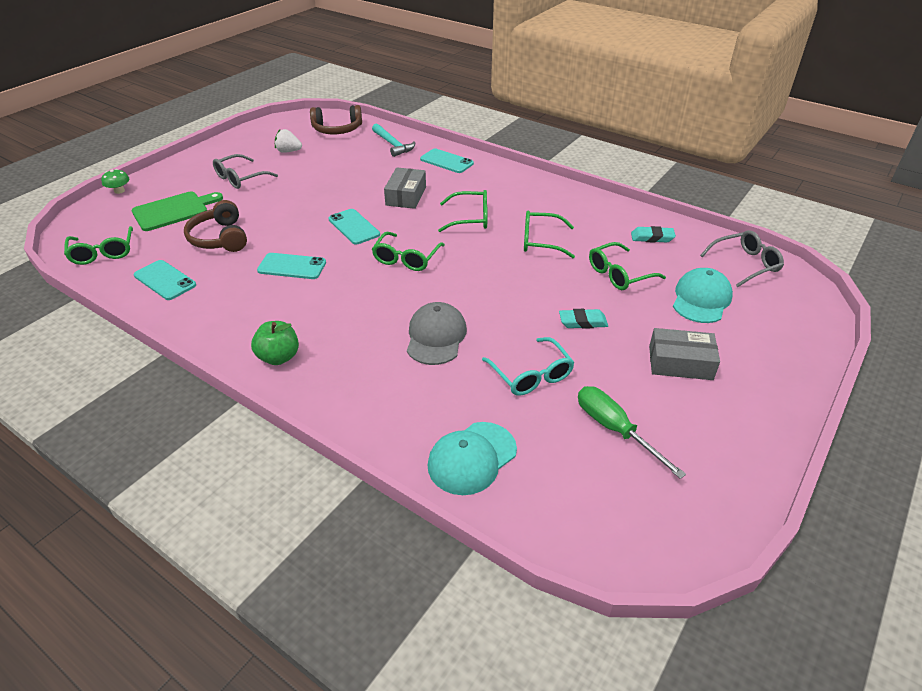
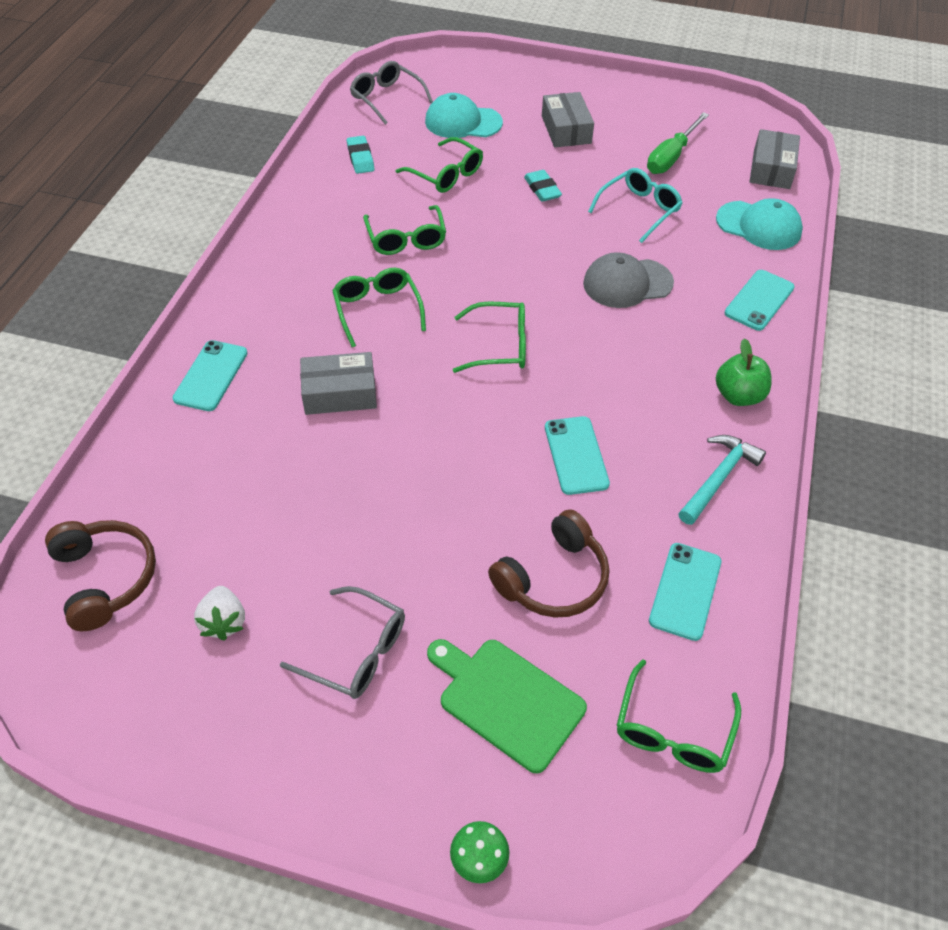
camera: 110 degrees left, 10 degrees up
green glasses [64,226,133,265] -> green glasses turned 150 degrees clockwise [616,659,741,773]
turquoise phone [328,209,380,245] -> turquoise phone moved to [724,270,795,331]
turquoise hammer [372,124,416,157] -> turquoise hammer moved to [678,435,766,525]
none -> grey box [749,129,800,189]

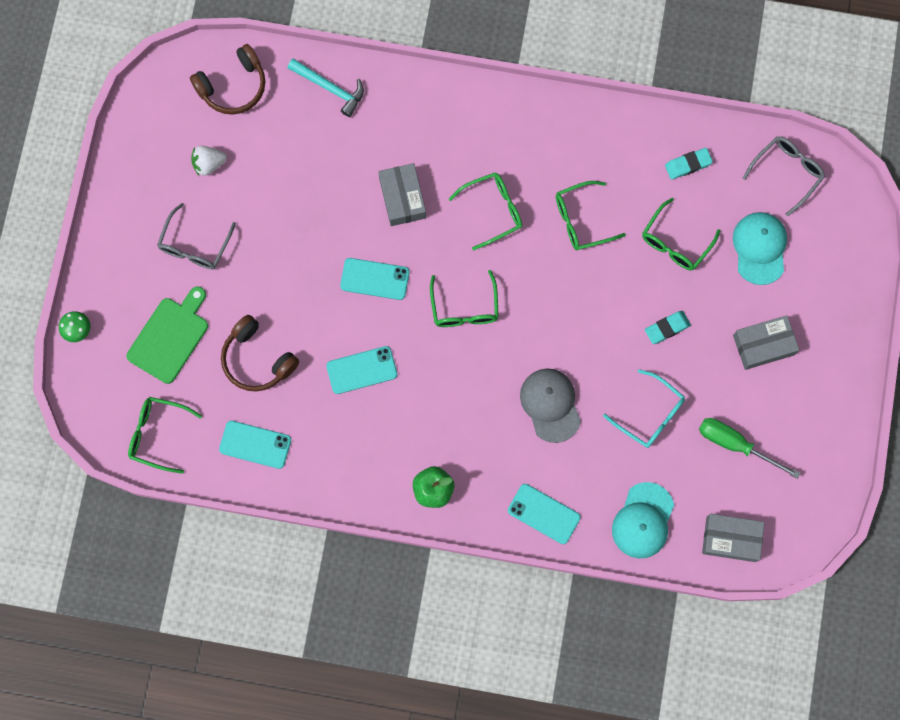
camera: 85 degrees right, 25 degrees up
turquoise phone [172,340,248,411] -> turquoise phone moved to [340,258,409,300]
turquoise hammer [678,435,766,525] -> turquoise hammer moved to [288,59,364,117]

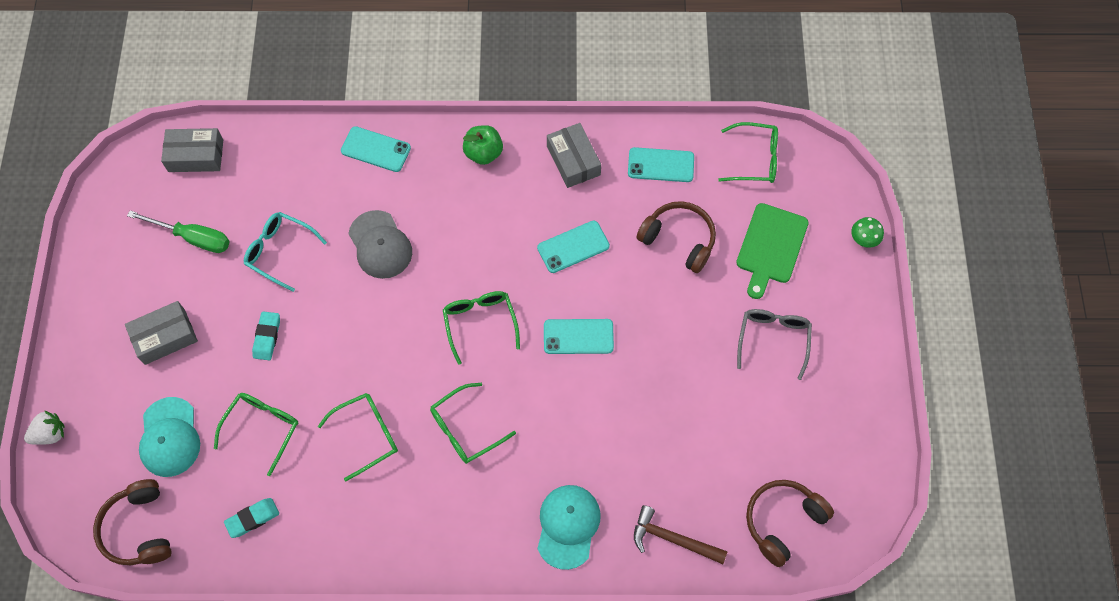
camera: 170 degrees right, 10 degrees down
white strawberry [191,146,227,177] -> white strawberry moved to [24,410,65,445]
turquoise hammer [288,59,364,117] -> brown hammer [634,505,727,564]
grey box [378,163,426,226] -> grey box moved to [547,123,601,188]
turquoise cap [612,482,674,558] -> turquoise cap moved to [537,485,601,570]
turquoise eraser [645,311,691,344] -> turquoise eraser turned 45 degrees counterclockwise [252,311,280,360]
grey glasses [743,136,825,216] -> brown headphones [93,479,172,565]

